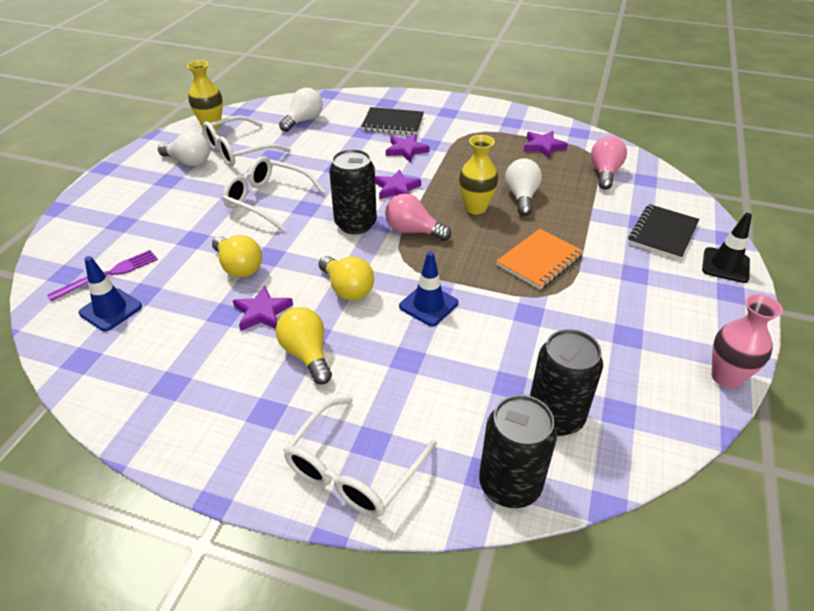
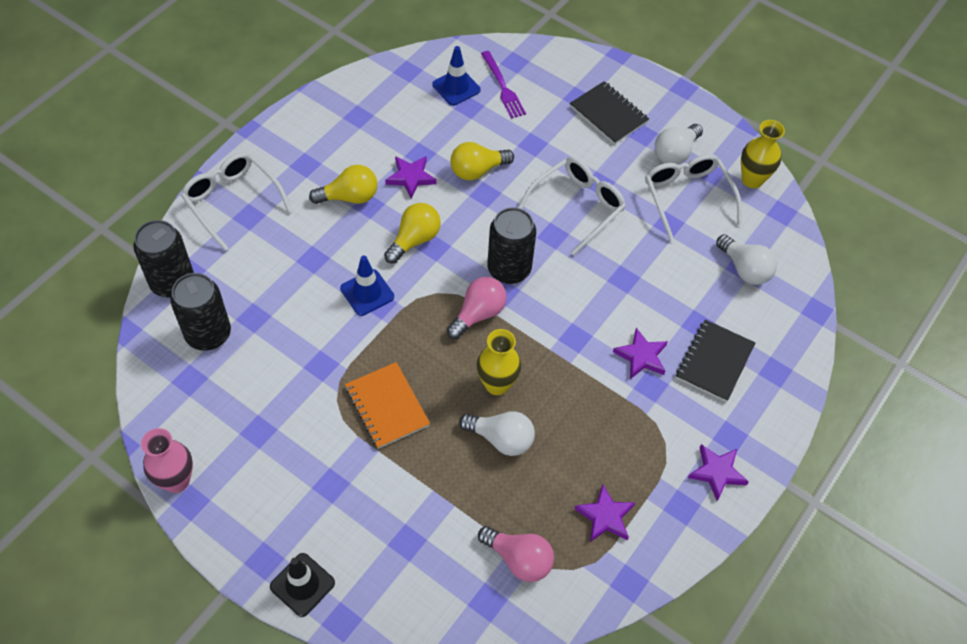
camera: 105 degrees right, 15 degrees up
yellow light bulb [319,256,374,300] -> yellow light bulb turned 150 degrees clockwise [384,203,441,264]
purple star [375,169,421,199] -> purple star moved to [688,444,749,501]
black notebook [628,204,700,260] -> black notebook moved to [570,81,649,145]

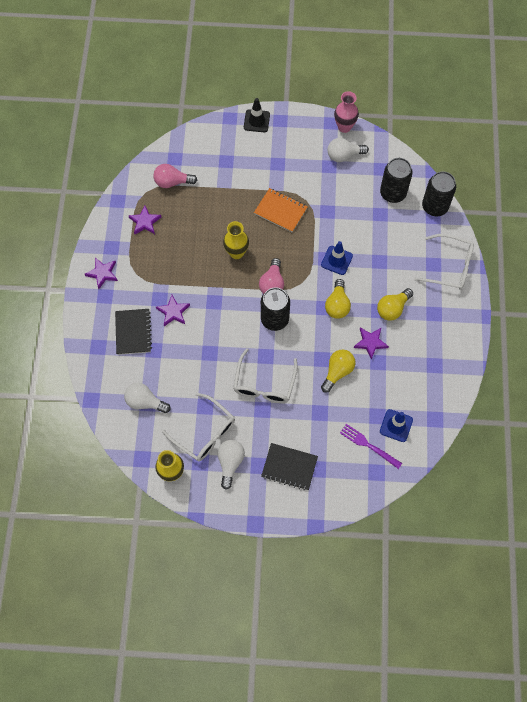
camera: 150 degrees right, 10 degrees up
white light bulb [459,411,535,456] -> white light bulb moved to [327,138,369,162]

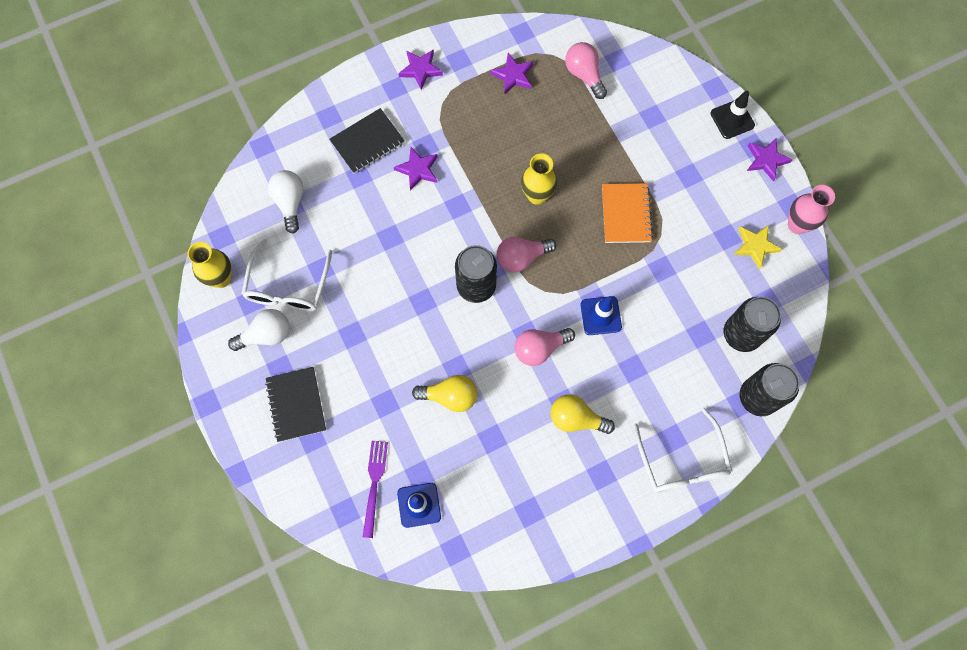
camera: 60 degrees right, 5 degrees up
white glasses [233,348,297,403] -> none
yellow light bulb [325,279,351,319] -> pink light bulb [514,328,575,366]
white light bulb [327,138,369,162] -> yellow star [734,225,782,269]
purple star [354,327,389,359] -> purple star moved to [747,138,793,182]

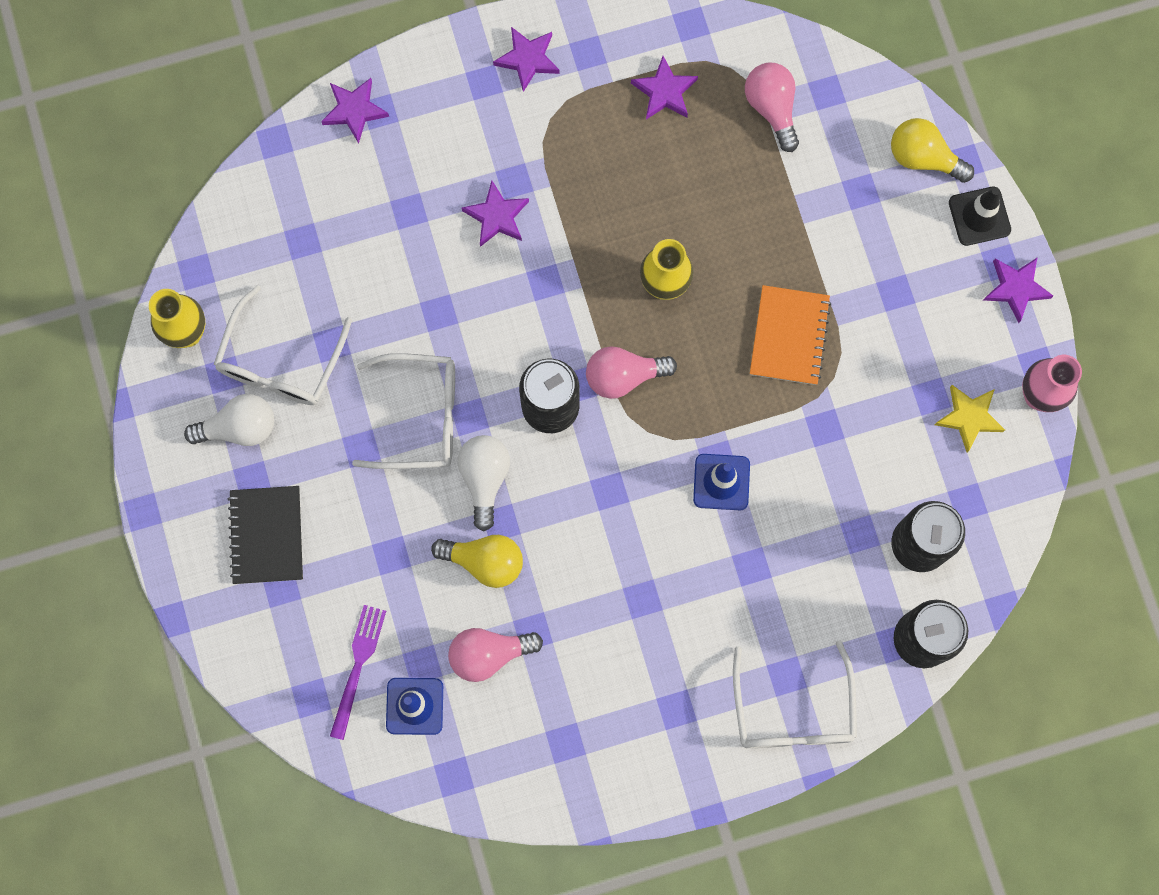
camera: 10 degrees right, 5 degrees up
white light bulb [268,170,304,234] -> white light bulb moved to [458,435,510,531]
black notebook [329,108,405,174] -> none
pink light bulb [514,328,575,366] -> pink light bulb moved to [448,628,543,682]
yellow light bulb [551,394,615,434] -> yellow light bulb moved to [891,118,974,183]
none -> purple star [321,78,389,144]
none -> white glasses [352,353,455,469]

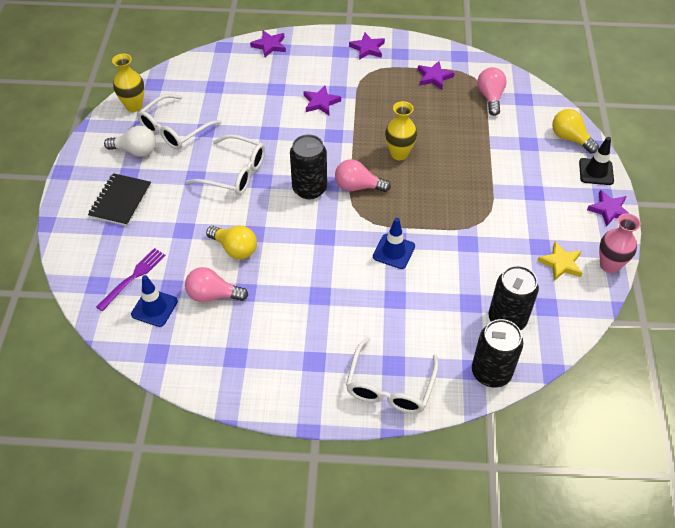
camera: 20 degrees right, 25 degrees down
white light bulb [458,435,510,531] -> none
orange notebook [750,285,831,385] -> none

